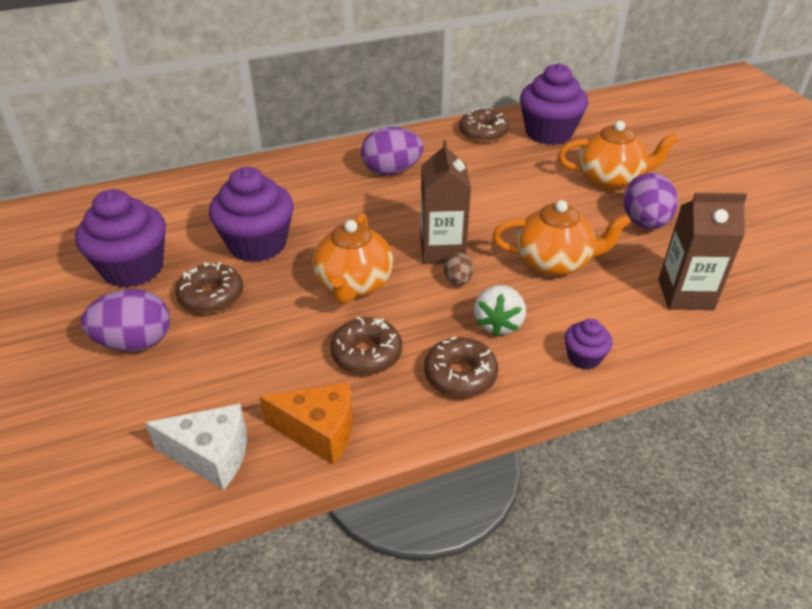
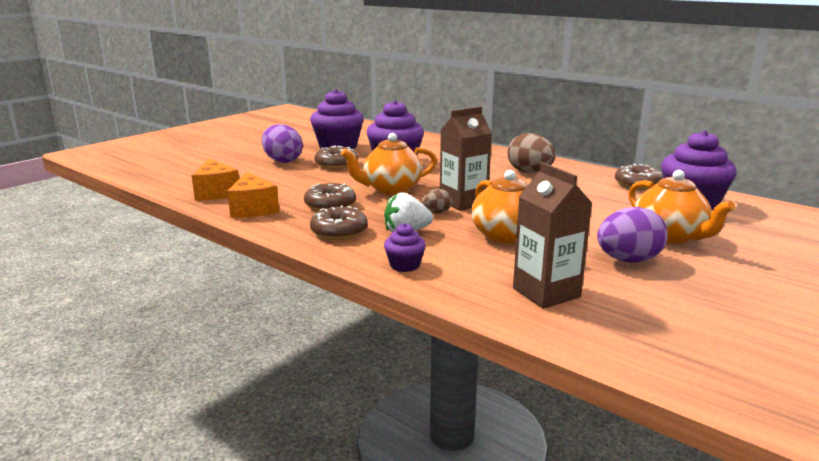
camera: 60 degrees right, 20 degrees down
white cheese [145,404,247,490] -> orange cheese [191,158,239,201]
purple egg [361,127,424,175] -> brown egg [507,133,556,173]

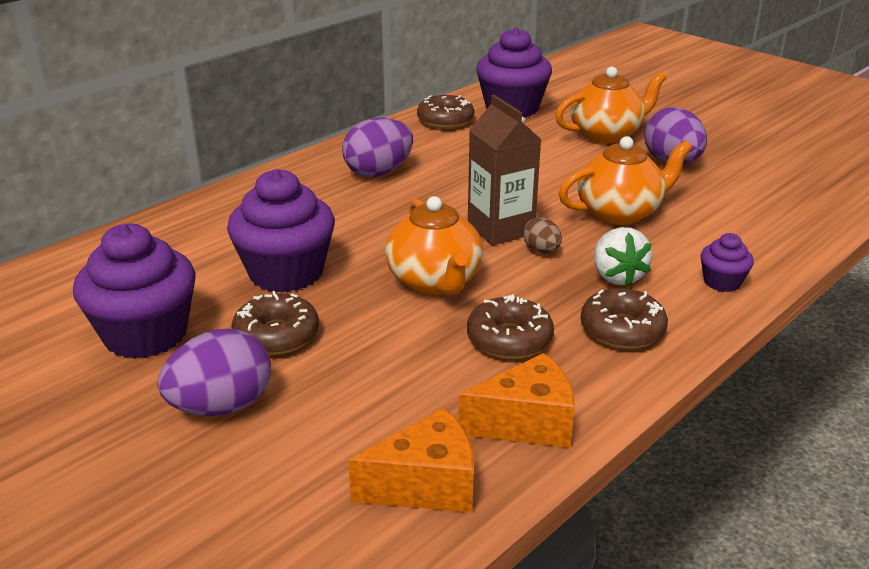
camera: 85 degrees left, 10 degrees up
brown egg [507,133,556,173] -> purple egg [342,117,413,177]
brown carton [513,162,593,309] -> none

